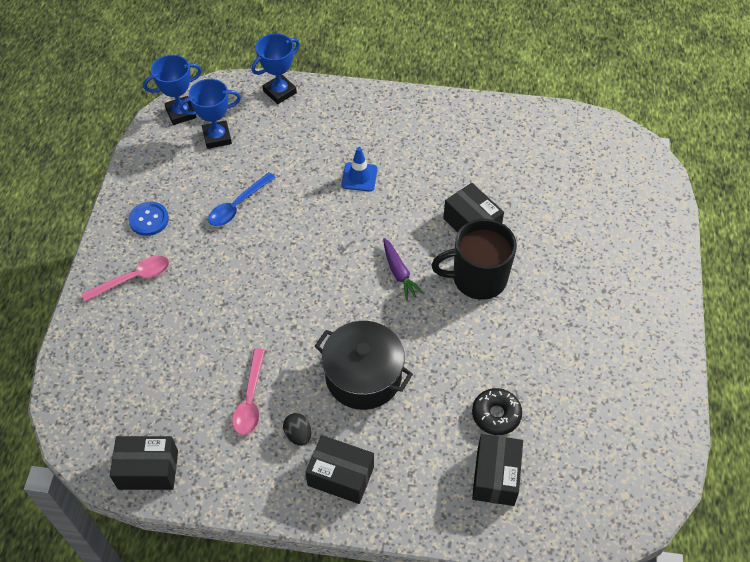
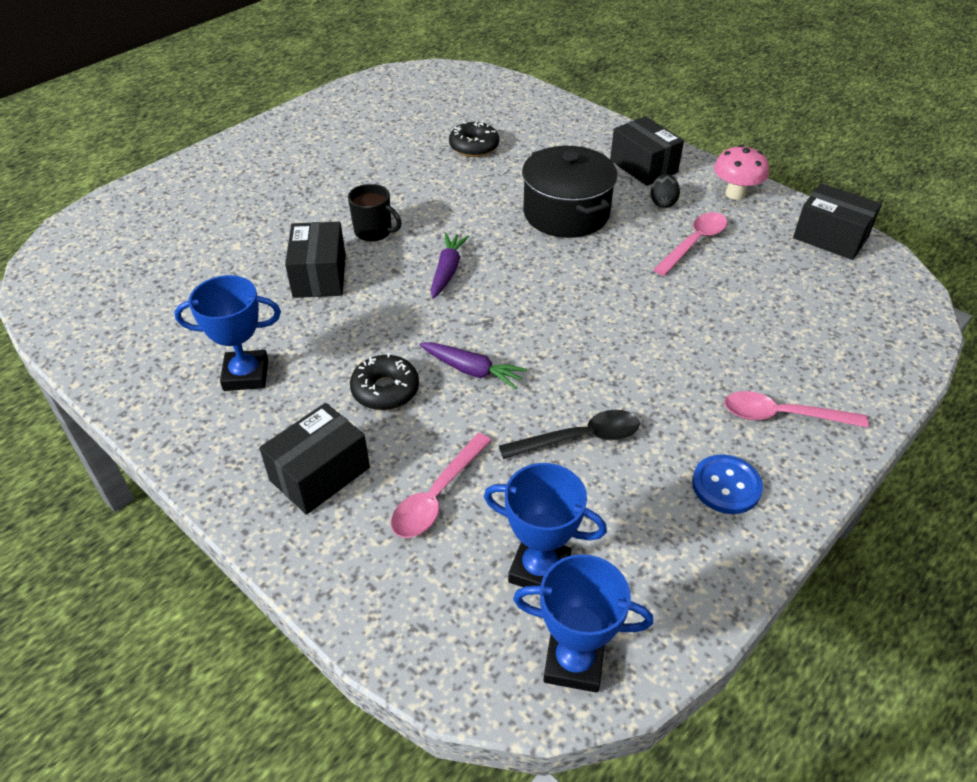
camera: 145 degrees left, 10 degrees down
blue spoon [208,172,276,226] -> black spoon [499,410,640,459]
blue trophy [252,33,300,104] -> blue trophy moved to [174,275,281,391]
blue traffic cone [341,147,378,192] -> black donut [350,353,419,410]
black mug [431,219,517,300] -> black mug [348,184,402,242], size x0.56
black box [472,434,523,506] -> black box moved to [259,403,370,515]
none -> pink spoon [391,433,492,538]
none -> purple carrot [419,342,527,389]
none -> pink mushroom [714,145,769,200]

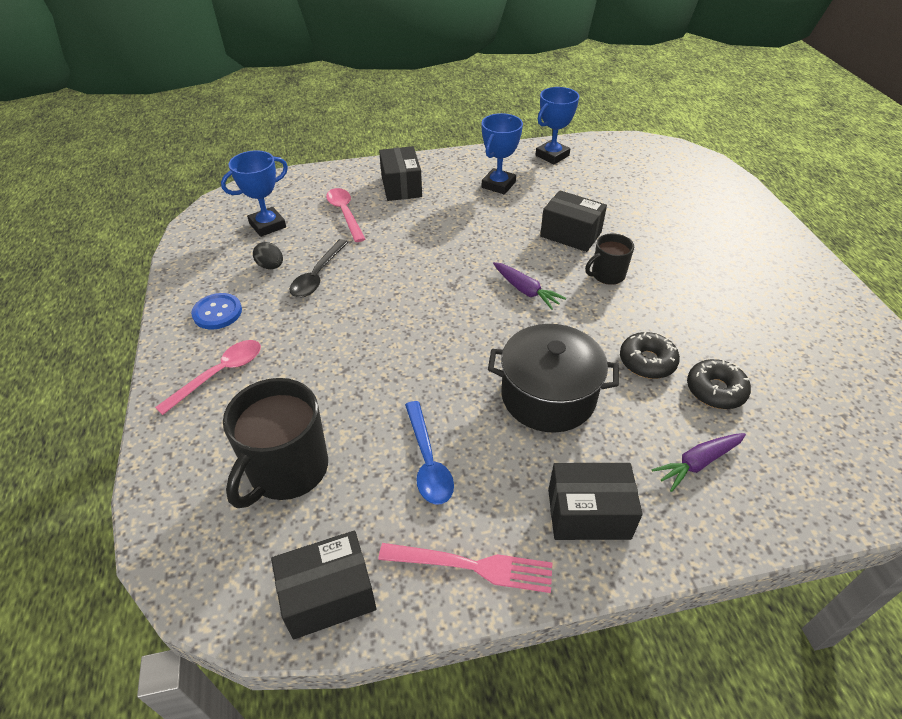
camera: 125 degrees right, 0 degrees up
black donut [350,353,419,410] -> black donut moved to [620,332,680,379]
purple carrot [419,342,527,389] -> purple carrot moved to [651,433,746,492]
blue trophy [513,554,653,693] -> blue trophy moved to [535,87,579,164]
black egg [651,174,680,208] -> black egg moved to [253,242,283,269]
pink spoon [653,212,728,276] -> blue spoon [405,401,454,505]
pink mushroom [714,145,769,200] -> pink fork [378,543,552,593]
none -> black mug [223,378,328,508]

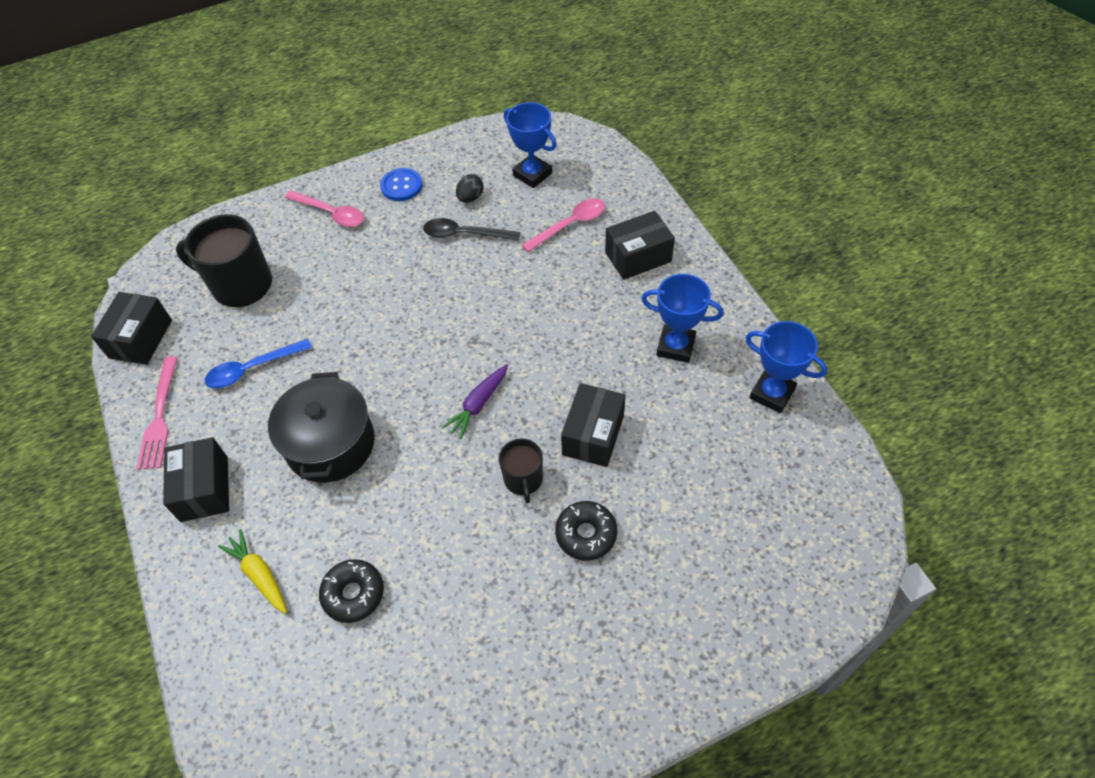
camera: 80 degrees right, 10 degrees up
black box [271,531,376,639] -> black box turned 45 degrees clockwise [91,292,172,365]
black mug [585,233,634,285] -> black mug turned 150 degrees counterclockwise [499,439,543,503]
black donut [620,332,680,379] -> black donut moved to [555,501,617,561]
purple carrot [651,433,746,492] -> yellow carrot [218,529,287,614]

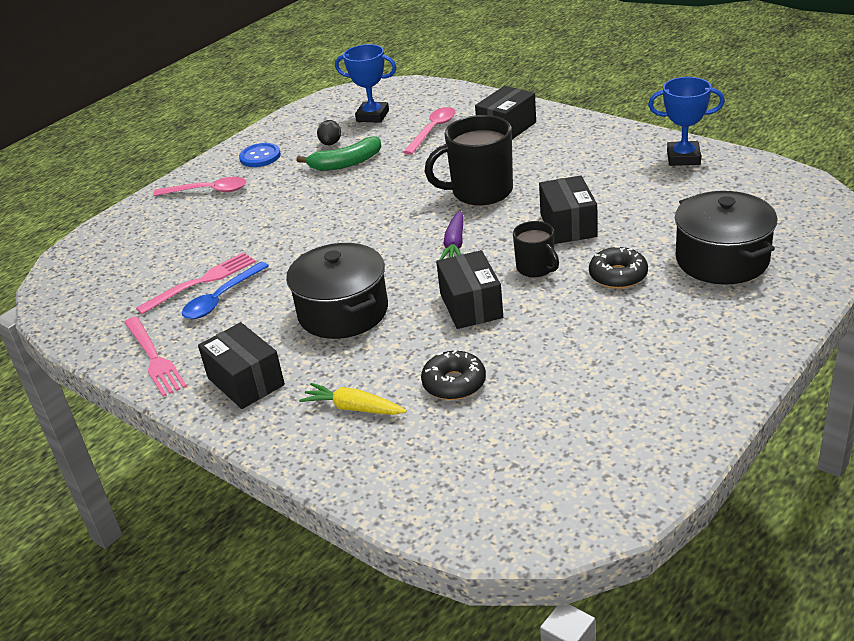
camera: 25 degrees left, 20 degrees down
black box [91,292,172,365] -> black box moved to [436,250,503,329]
black mug [176,214,272,307] -> black mug moved to [424,115,513,205]
black spoon [423,218,520,241] -> green banana [296,136,382,171]
blue trophy [641,274,724,363] -> none
none -> pink fork [136,252,256,314]
none -> black pot [675,191,777,285]

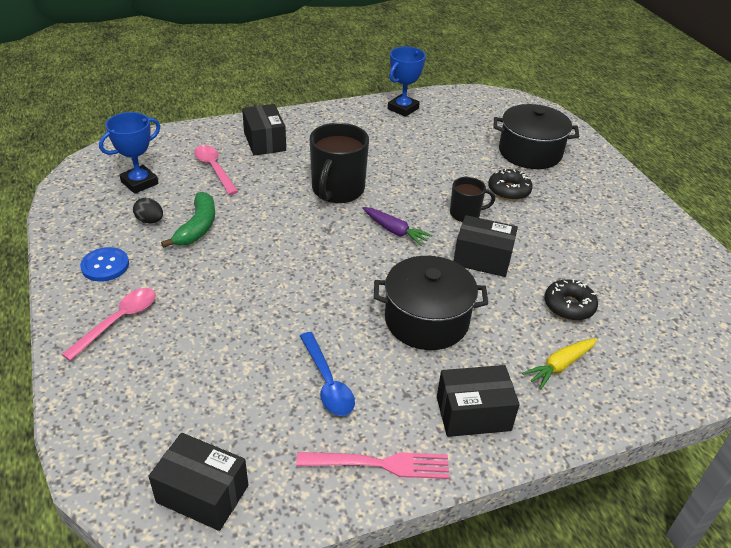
camera: 65 degrees left, 5 degrees up
pink fork [136,252,256,314] -> none
black box [539,175,598,244] -> black box moved to [148,433,248,531]

